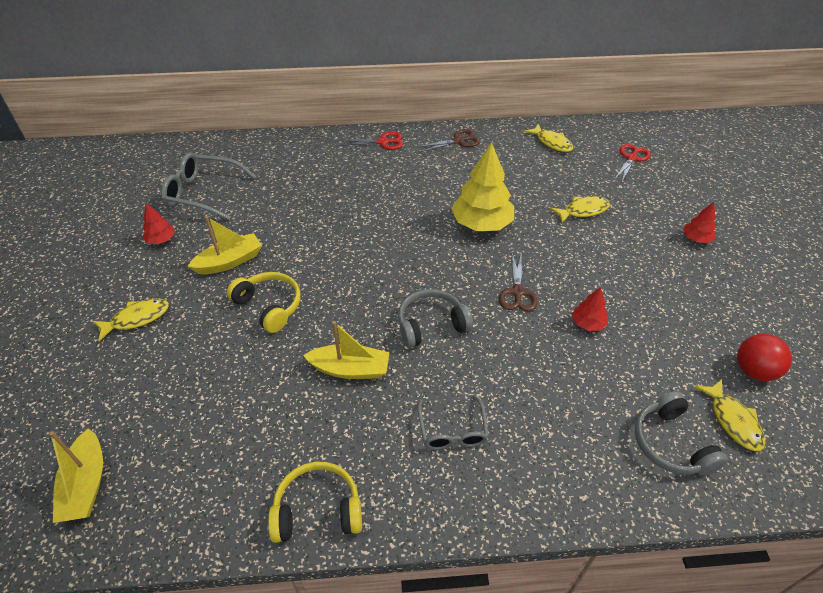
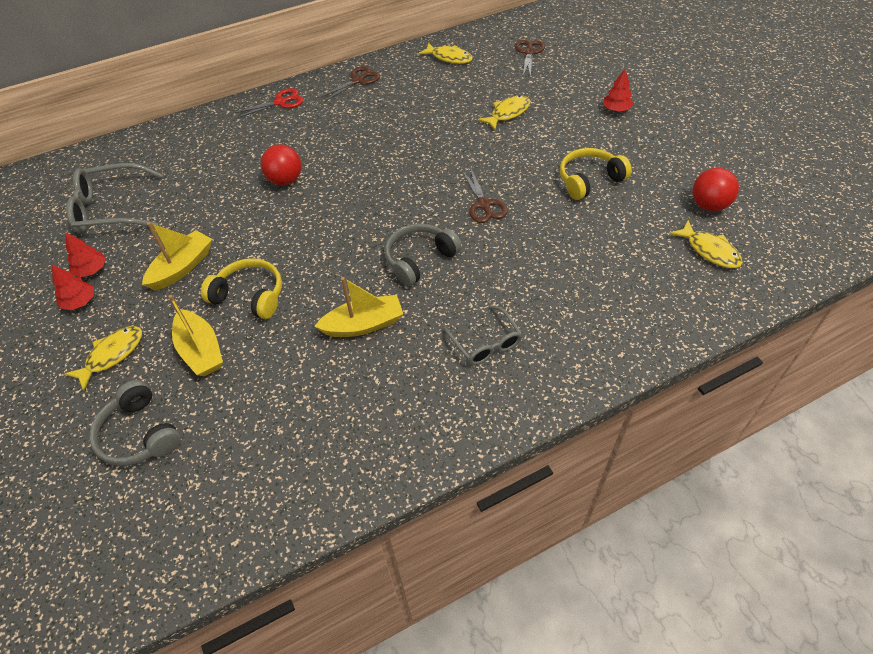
camera: 20 degrees left, 5 degrees up
yellow boat [49,428,103,523] -> yellow boat moved to [168,295,223,376]
yellow headphones [268,462,362,543] -> yellow headphones moved to [560,148,632,200]
yellow tree [451,142,514,231] -> none
red tree [572,287,608,331] -> red tree moved to [52,265,94,310]
red scissors [615,144,651,182] -> brown scissors [515,40,545,78]
grey headphones [634,391,728,476] -> grey headphones moved to [89,380,181,466]
none -> red ball [261,144,301,185]

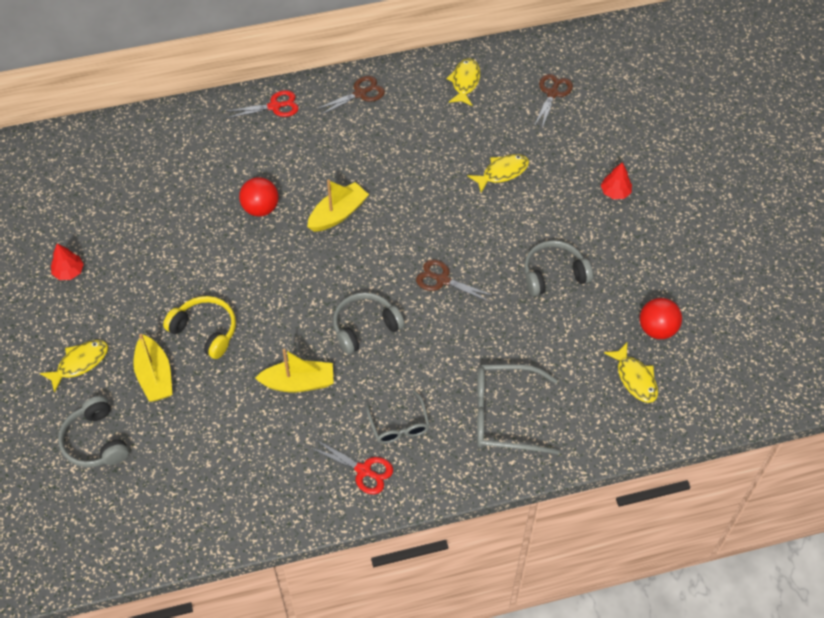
camera: 10 degrees right, 5 degrees up
red tree [52,265,94,310] -> none
grey glasses [66,163,163,234] -> grey glasses moved to [477,364,560,454]
yellow boat [142,222,212,290] -> yellow boat moved to [307,179,369,232]
yellow fish [418,42,473,64] -> yellow fish turned 120 degrees counterclockwise [446,58,480,106]
brown scissors [462,167,508,223] -> brown scissors turned 120 degrees clockwise [416,260,494,303]
yellow headphones [560,148,632,200] -> grey headphones [524,240,593,296]
none -> red scissors [311,439,393,494]

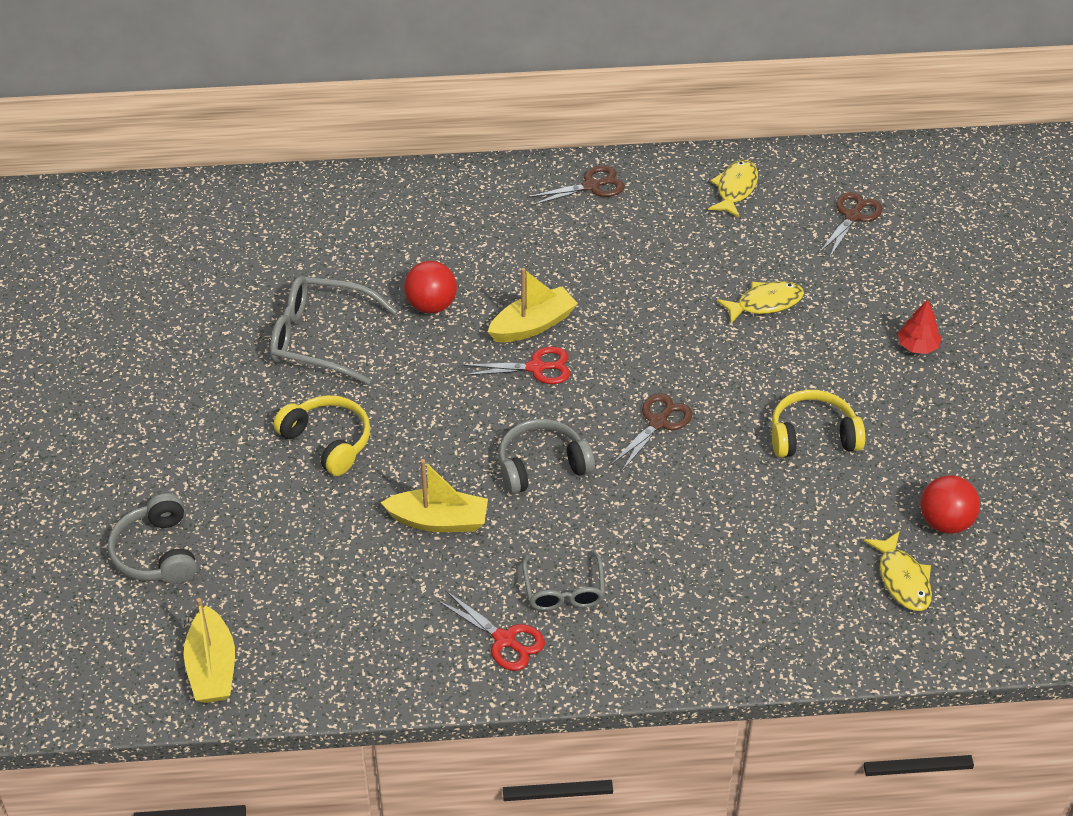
camera: 10 degrees right, 10 degrees down
yellow fish [40,340,108,393] -> none
red tree [51,243,84,280] -> none
yellow boat [133,334,172,402] -> yellow boat moved to [183,598,235,703]
red scissors [224,90,298,119] -> red scissors moved to [462,347,570,384]
brown scissors [416,260,494,303] -> brown scissors turned 90 degrees clockwise [611,393,693,471]
grey glasses [477,364,560,454] -> grey glasses moved to [270,276,397,385]
grey headphones [524,240,593,296] -> yellow headphones [772,390,865,458]

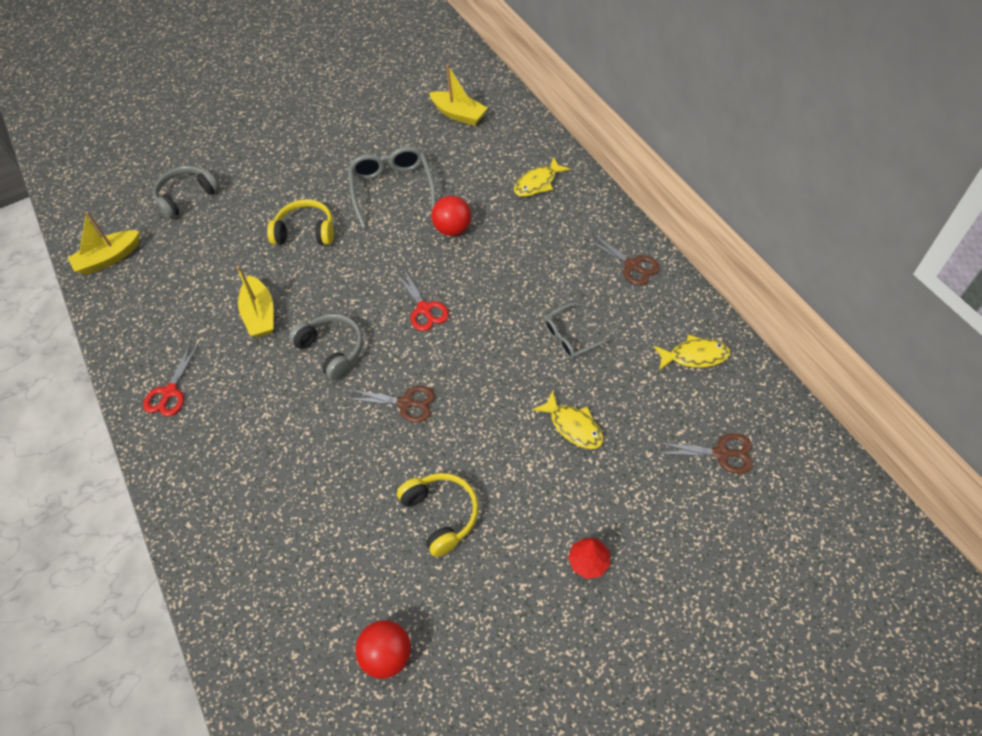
camera: 70 degrees right, 10 degrees up
yellow headphones [274,395,370,476] -> yellow headphones turned 105 degrees counterclockwise [267,199,334,245]
yellow boat [488,268,578,342] -> yellow boat moved to [429,64,488,126]
grey glasses [522,550,605,611] -> grey glasses moved to [544,303,614,359]
yellow fish [864,531,932,611] -> yellow fish moved to [514,157,571,197]

